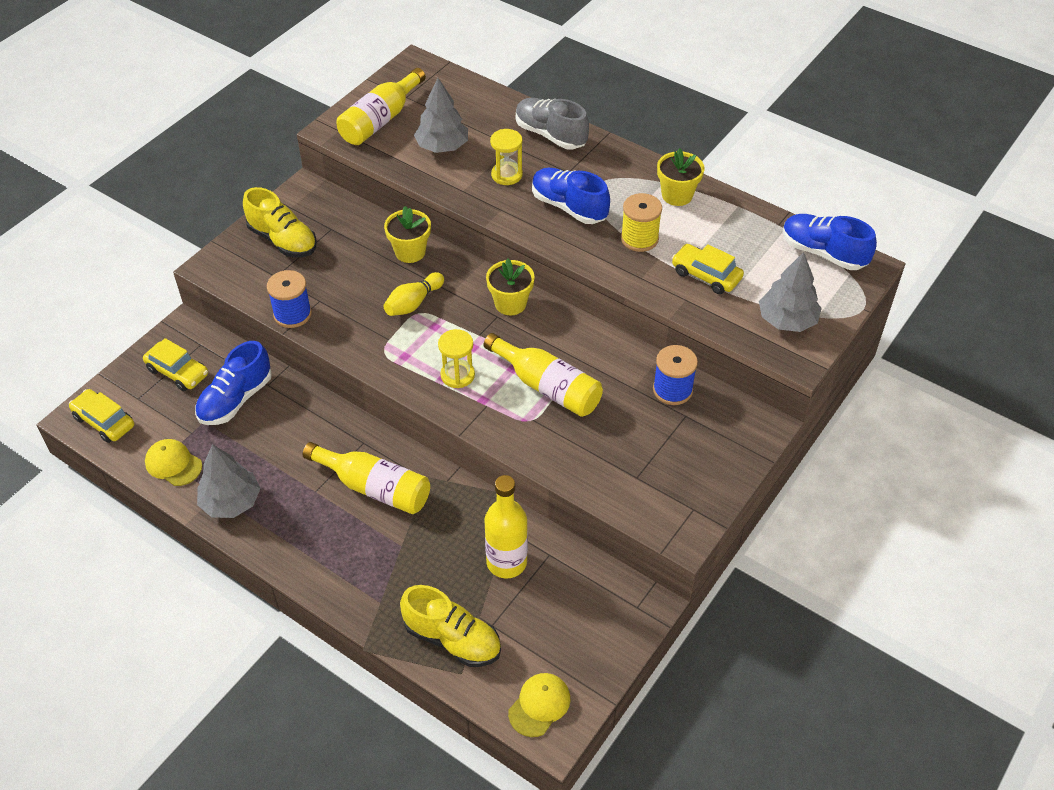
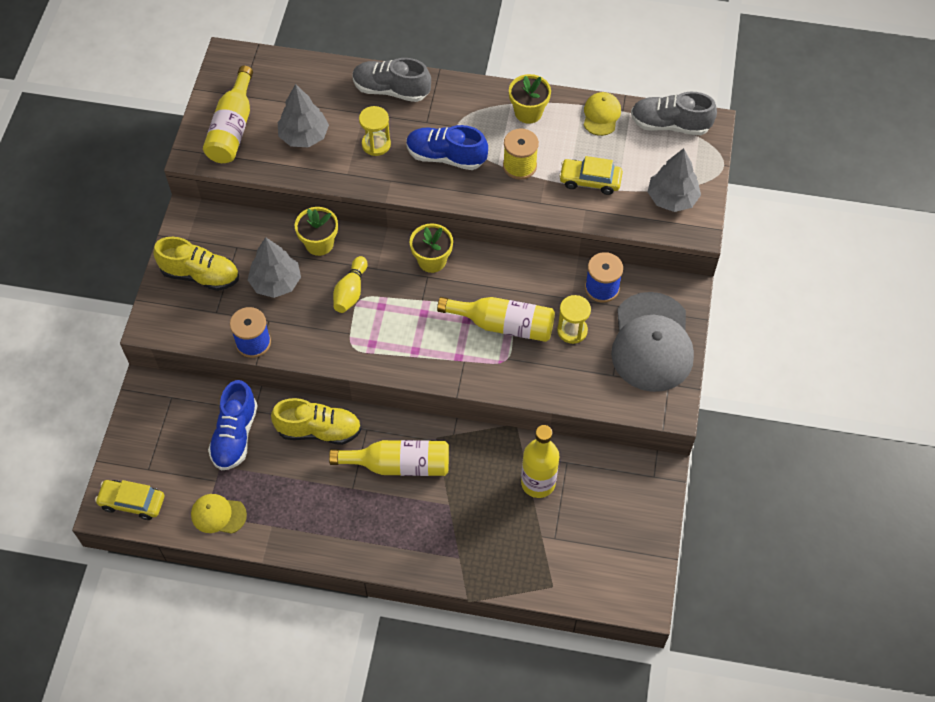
camera: 25 degrees left, 10 degrees up
yellow car [143,338,208,391] -> none
grey tree [197,444,261,518] -> grey tree moved to [248,237,301,298]
yellow shoe [400,585,501,667] -> yellow shoe moved to [271,398,361,445]
yellow hourglass [438,329,475,388] -> yellow hourglass moved to [557,295,591,344]
yellow cap [508,673,570,737] -> yellow cap moved to [584,92,621,136]
blue shoe [783,214,877,270] -> grey shoe [631,92,717,135]
none -> grey cap [611,292,694,392]

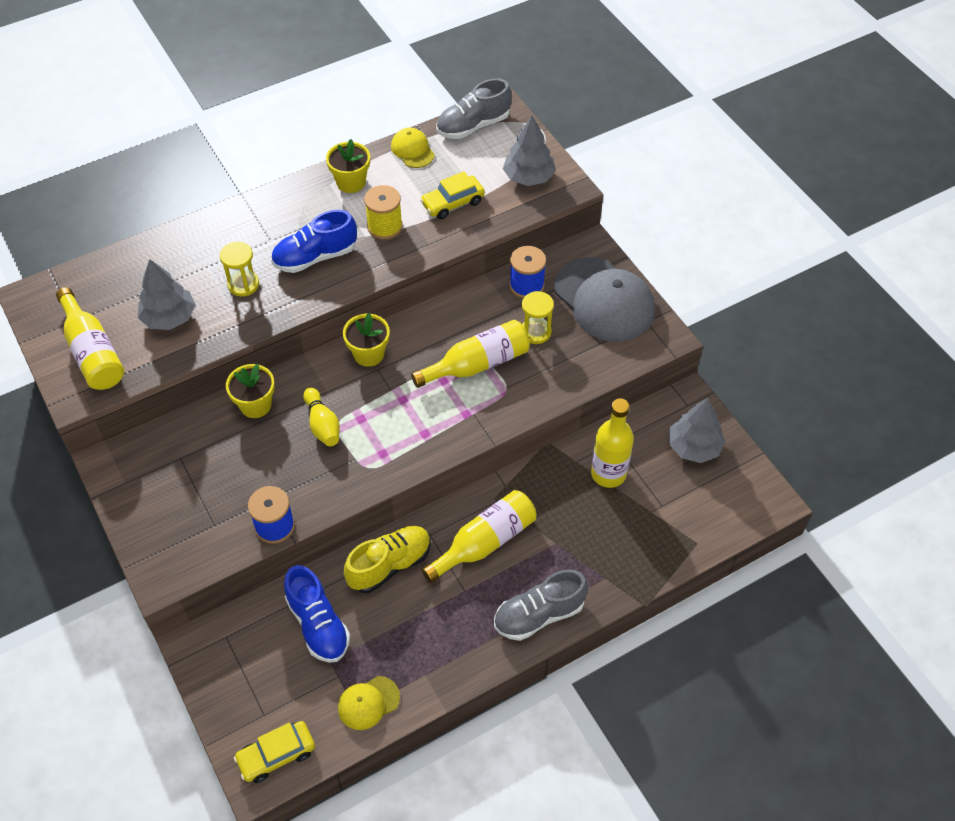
camera: 40 degrees left, 5 degrees down
yellow shoe [153,237,239,291] -> none
grey tree [248,237,301,298] -> grey tree moved to [669,398,725,463]
grey shoe [353,58,431,102] -> grey shoe moved to [494,569,588,641]

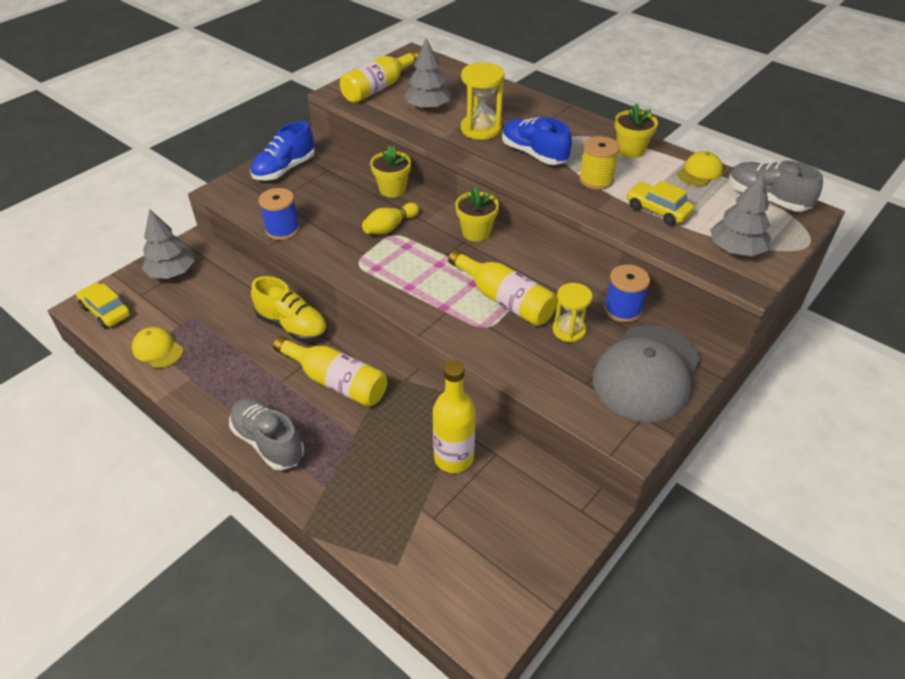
camera: 70 degrees right, 10 degrees down
yellow hourglass [220,242,259,296] -> yellow hourglass [461,62,505,140], size x1.51
blue shoe [284,565,350,663] -> blue shoe moved to [250,121,315,180]
grey tree [669,398,725,463] -> grey tree moved to [142,209,195,279]

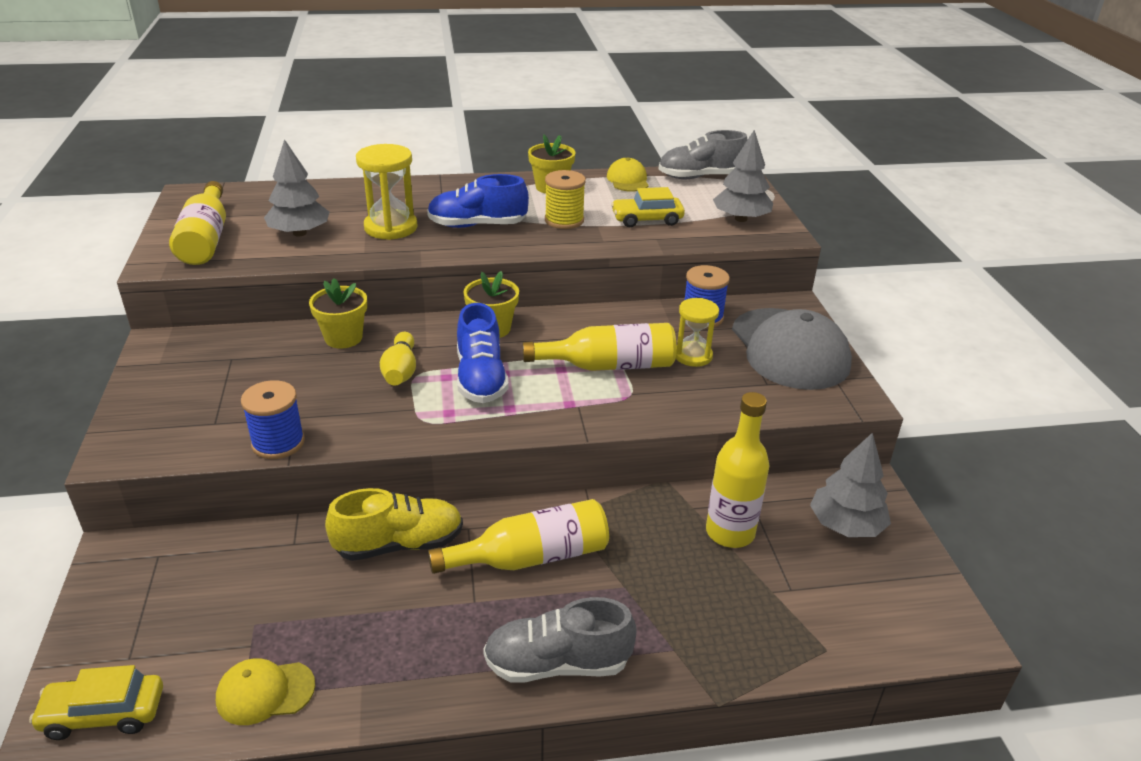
camera: 50 degrees left, 10 degrees down
grey tree [142,209,195,279] -> grey tree moved to [810,433,891,537]
blue shoe [250,121,315,180] -> blue shoe moved to [457,303,509,403]

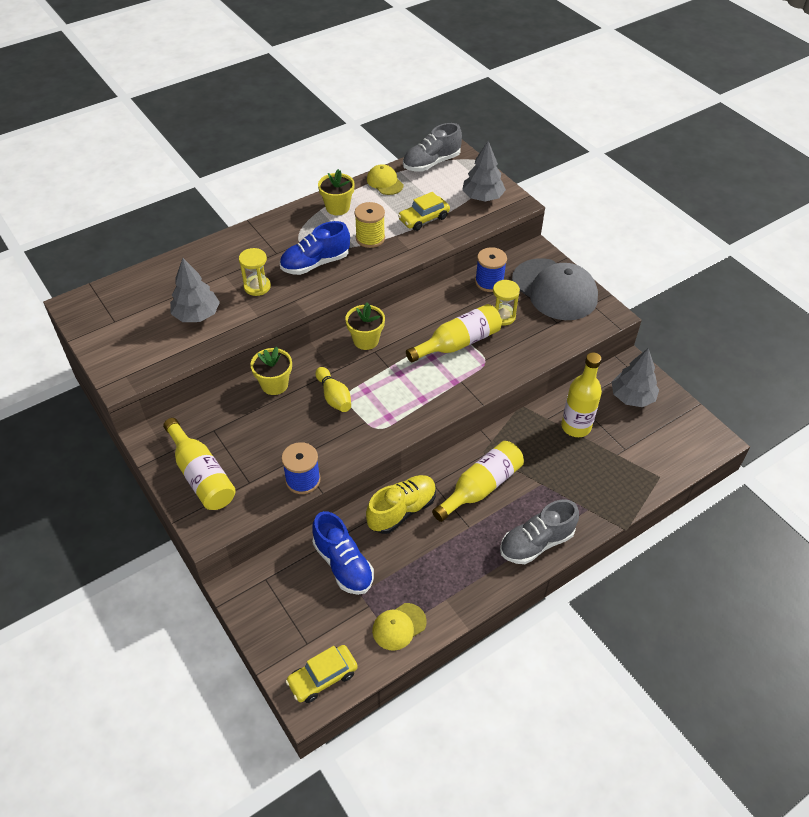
camera: 25 degrees left, 15 degrees up
yellow bottle [169,181,226,265] -> yellow bottle moved to [163,418,236,510]
yellow hourglass [356,144,418,240] -> yellow hourglass [239,248,271,296], size x0.66
blue shoe [457,303,509,403] -> blue shoe moved to [312,511,374,595]

